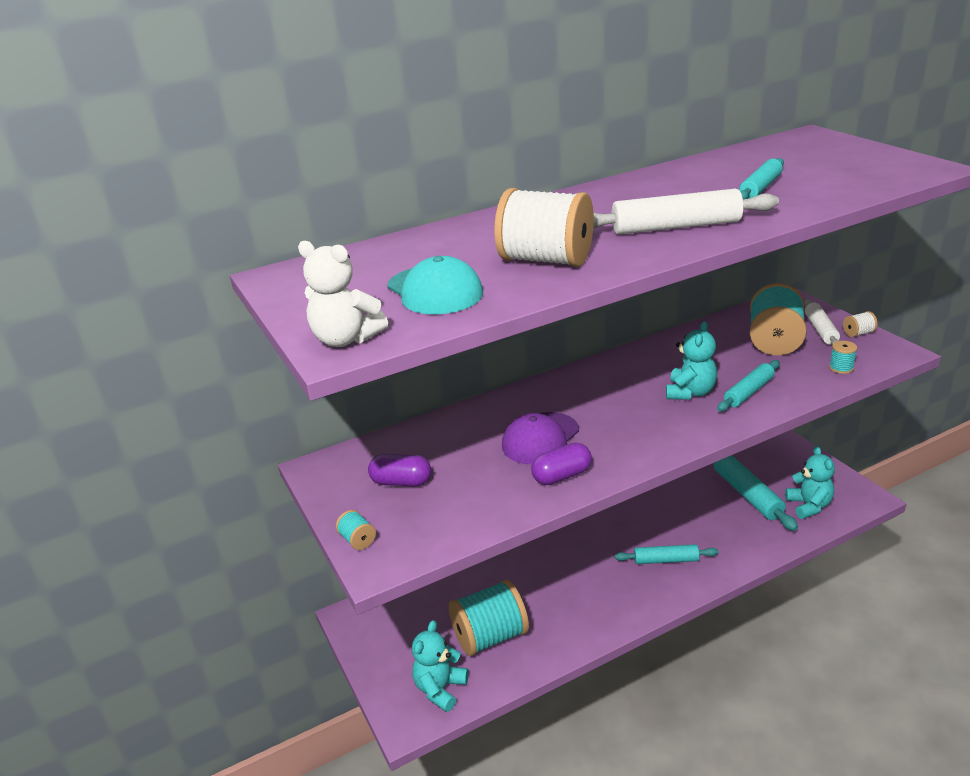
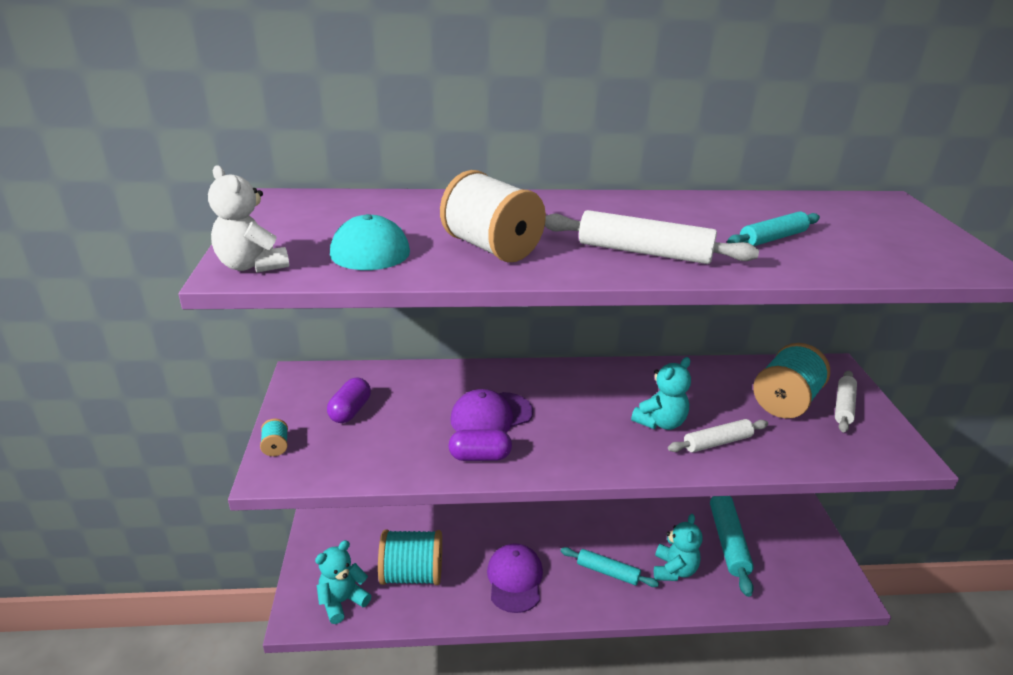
camera: 20 degrees right, 0 degrees up
purple capsule [368,454,431,486] -> purple capsule turned 75 degrees clockwise [327,377,371,423]
turquoise rolling pin [717,360,780,411] -> white rolling pin [668,419,768,452]
turquoise teddy bear [785,446,835,519] -> turquoise teddy bear moved to [654,514,703,581]
turquoise spool [829,341,857,374] -> none
white spool [843,311,878,337] -> none
none -> purple cap [487,543,543,613]

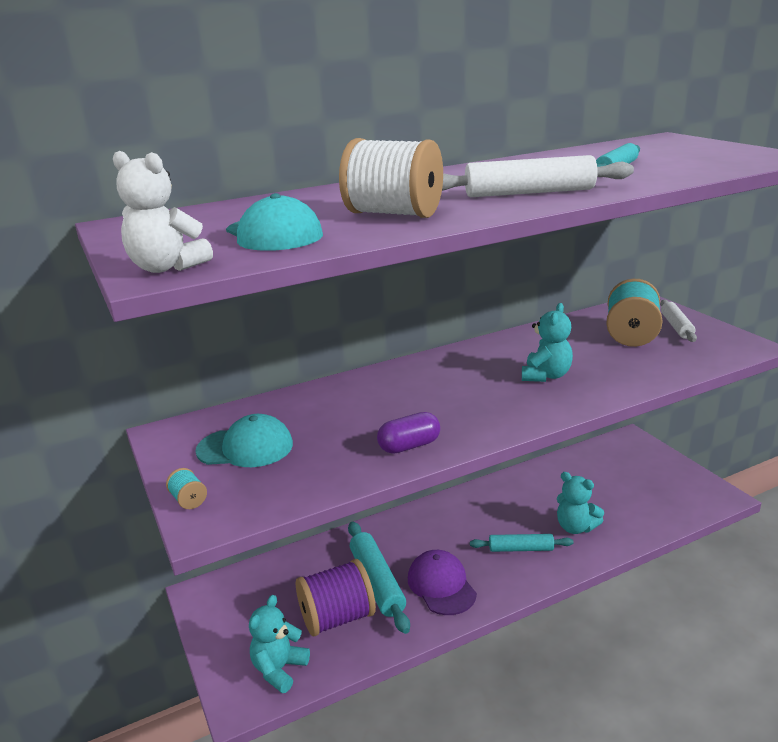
camera: 20 degrees left, 5 degrees down
purple capsule [327,377,371,423] -> turquoise cap [195,414,293,467]
turquoise spool [378,530,442,585] -> purple spool [296,559,376,636]
purple cap [450,389,533,432] -> none
turquoise teddy bear [654,514,703,581] -> turquoise teddy bear turned 135 degrees clockwise [557,472,604,534]
white rolling pin [668,419,768,452] -> none
turquoise rolling pin [710,496,754,597] -> turquoise rolling pin moved to [348,522,410,634]

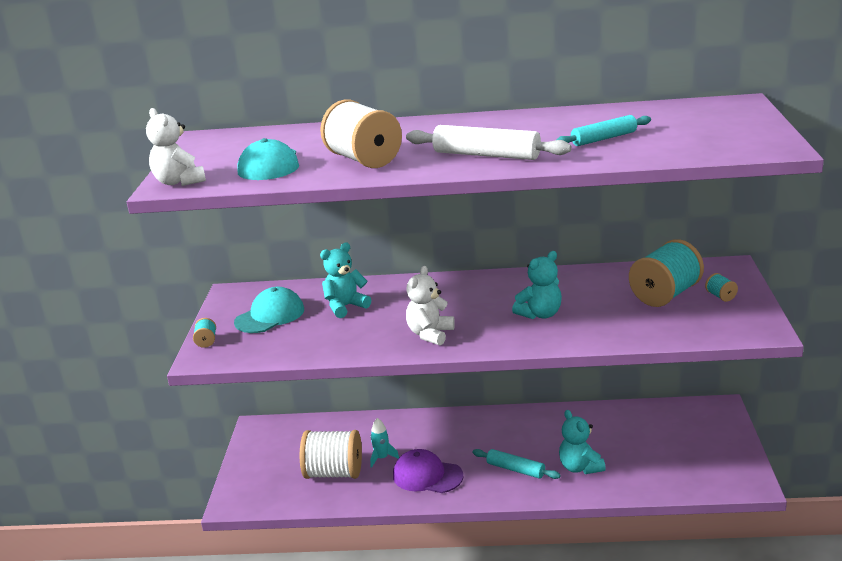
camera: 30 degrees right, 0 degrees up
turquoise cap [195,414,293,467] -> turquoise cap turned 75 degrees counterclockwise [234,287,304,333]
turquoise teddy bear [249,595,310,693] -> turquoise teddy bear moved to [320,243,371,318]
purple spool [296,559,376,636] -> white spool [300,430,362,479]
turquoise rolling pin [348,522,410,634] -> turquoise rocket [370,418,399,468]
purple capsule [377,412,440,454] -> none
purple cap [408,550,477,615] -> purple cap turned 75 degrees counterclockwise [393,449,463,493]
white rolling pin [660,300,697,342] -> turquoise spool [705,273,738,302]
none -> white teddy bear [406,266,455,345]

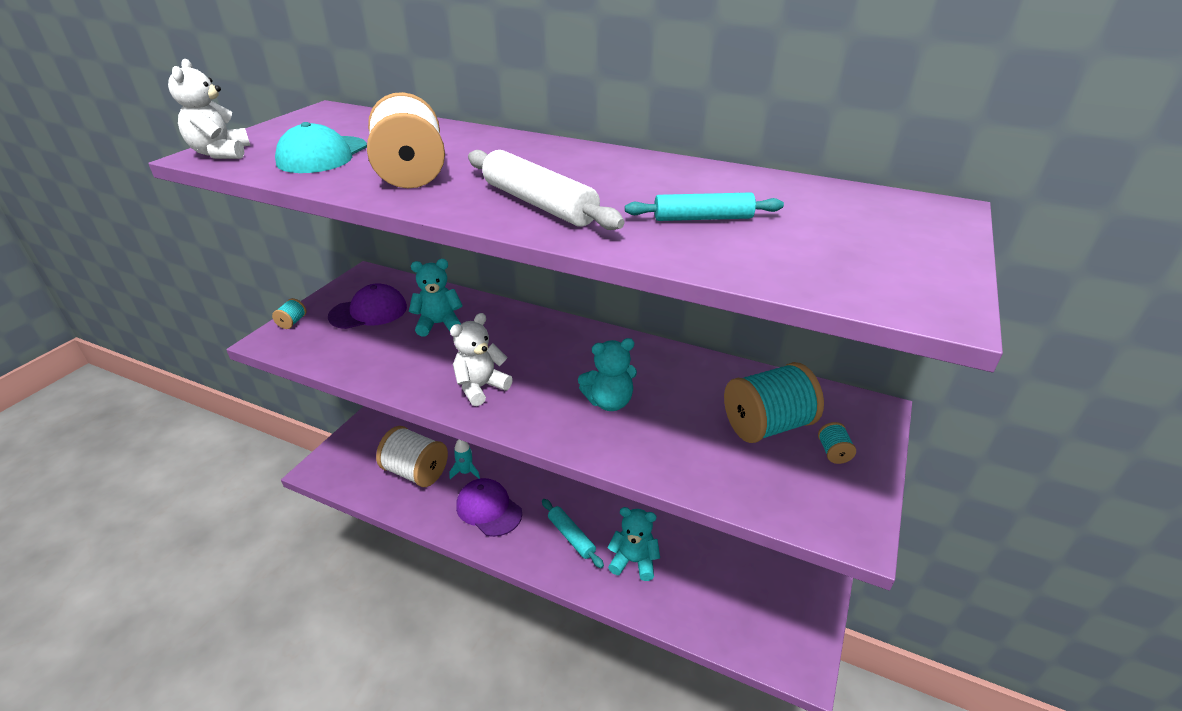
camera: 20 degrees right, 10 degrees up
turquoise cap [234,287,304,333] -> purple cap [328,283,407,329]
turquoise teddy bear [559,410,606,474] -> turquoise teddy bear turned 105 degrees clockwise [607,507,660,581]

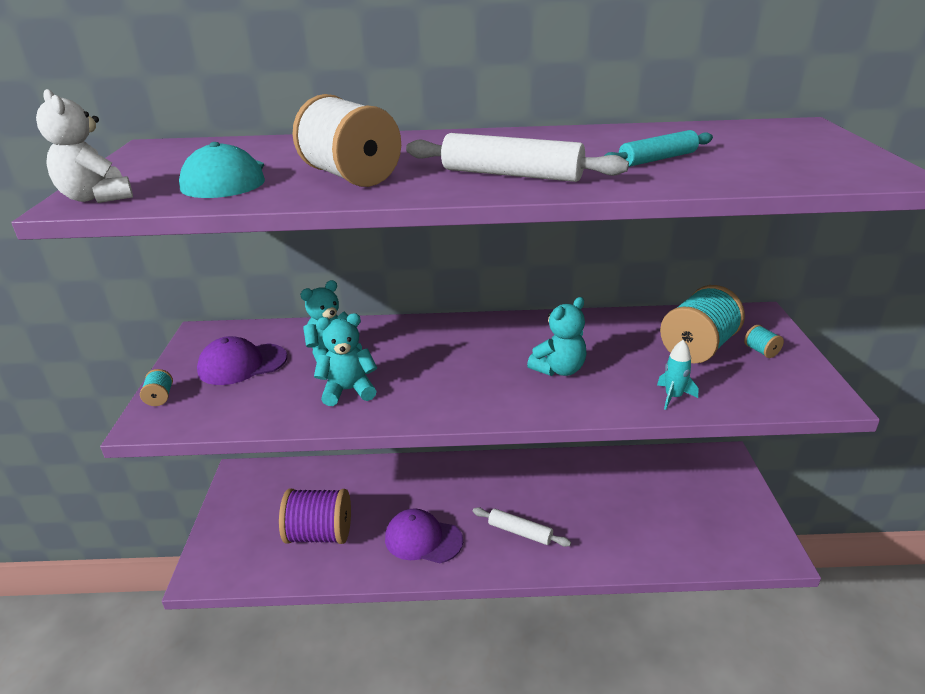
camera: 25 degrees left, 5 degrees down
purple cap [328,283,407,329] -> purple cap turned 150 degrees counterclockwise [197,336,287,385]
white spool [376,426,448,487] -> purple spool [279,489,351,544]
white teddy bear [450,313,513,406] -> none
turquoise rocket [450,439,480,479] -> turquoise rocket moved to [657,340,698,410]
turquoise rolling pin [542,499,604,568] -> white rolling pin [473,507,571,547]
turquoise teddy bear [607,507,660,581] -> turquoise teddy bear moved to [314,313,377,406]

